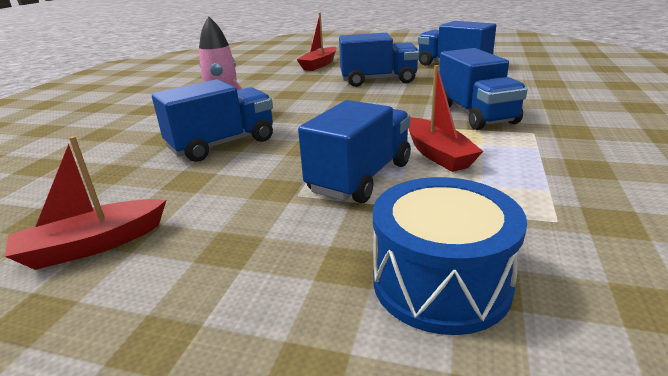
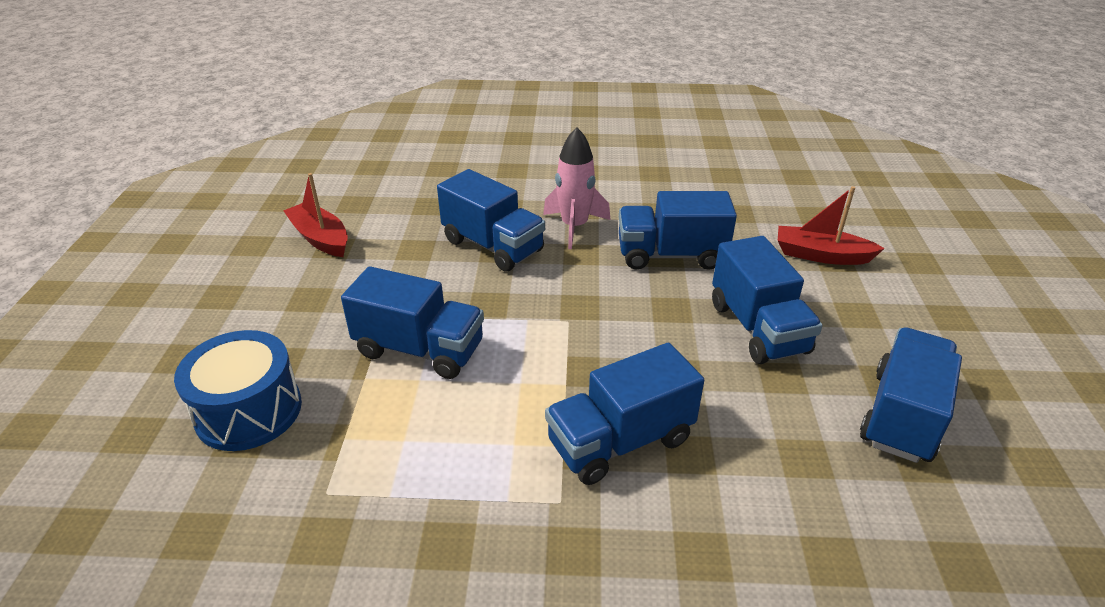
camera: 75 degrees right, 10 degrees up
red boat [408,65,483,172] -> none
none -> blue truck [619,191,737,270]

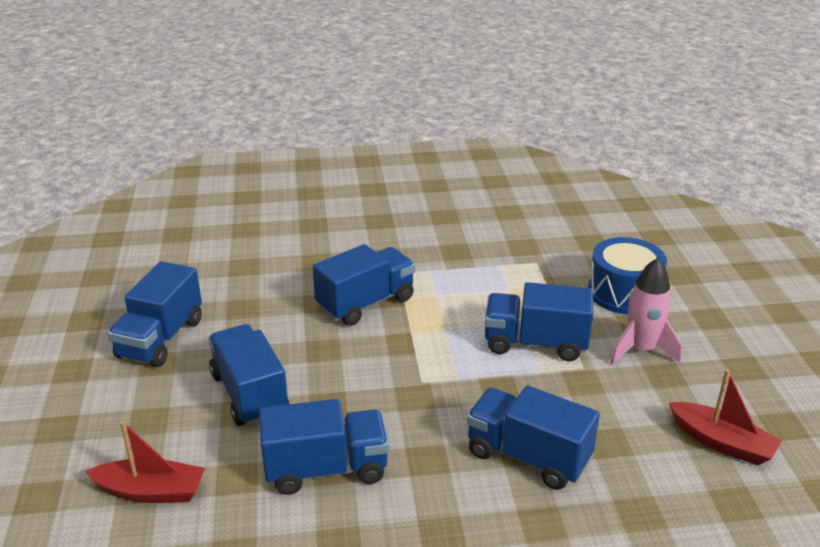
camera: 170 degrees right, 5 degrees down
pink rocket [543,127,611,249] -> pink rocket moved to [610,258,682,365]

